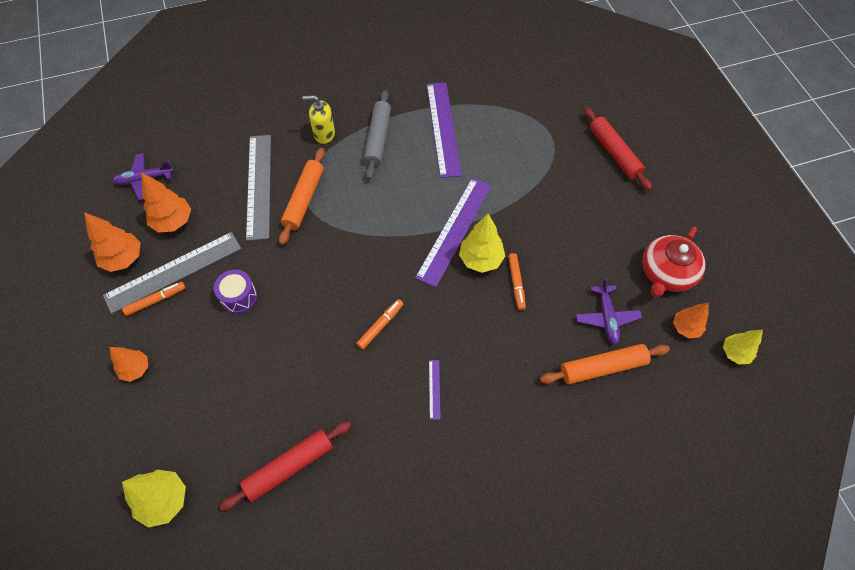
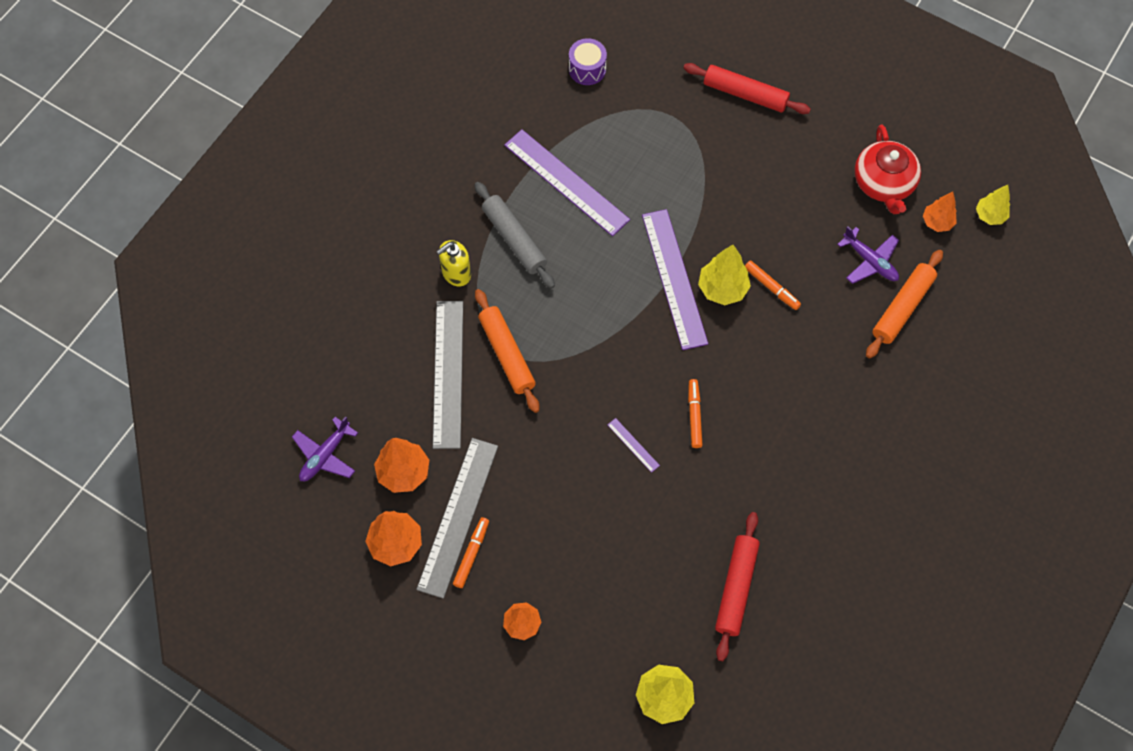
camera: 40 degrees left, 5 degrees up
purple drum [214,270,257,314] -> purple drum moved to [569,38,607,85]
grey ruler [246,135,271,241] -> grey ruler turned 45 degrees clockwise [433,301,463,449]
purple ruler [429,360,440,420] -> purple ruler moved to [608,418,660,473]

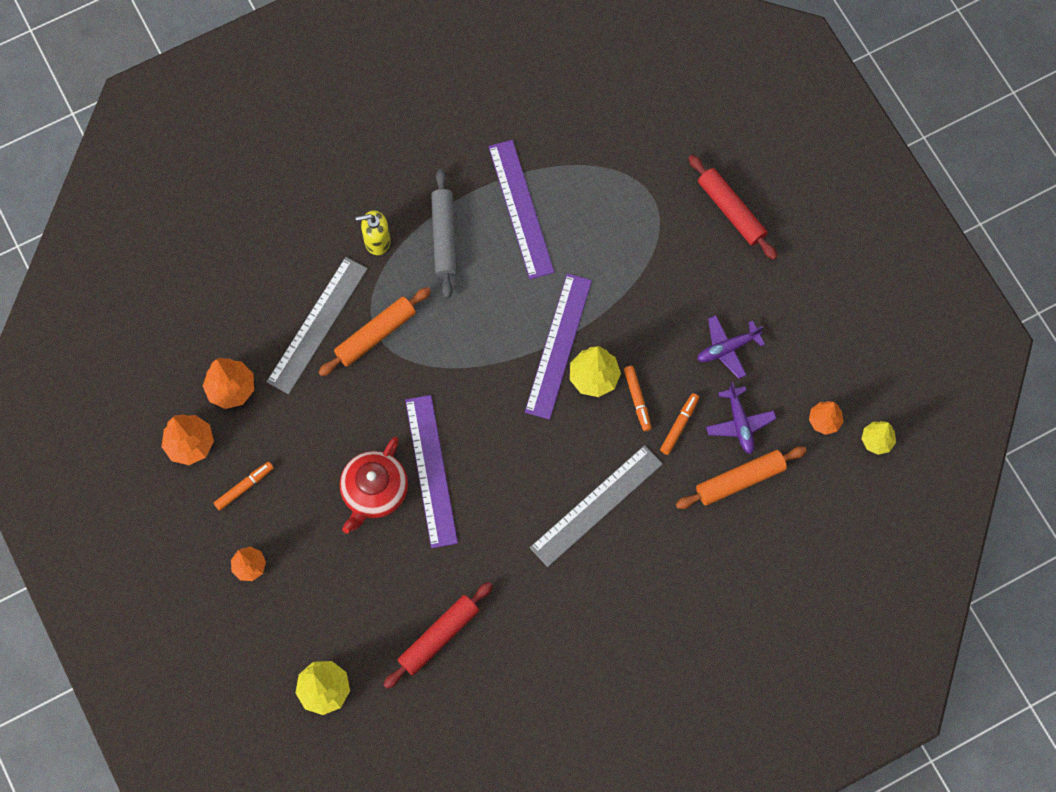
camera: 30 degrees right, 5 degrees up
purple plane [292,416,358,481] -> purple plane moved to [697,315,765,379]
grey ruler [416,438,498,599] -> grey ruler moved to [530,445,663,567]
orange rolling pin [475,289,539,413] -> orange rolling pin turned 45 degrees clockwise [318,287,431,376]
purple drum [569,38,607,85] -> none
purple ruler [608,418,660,473] -> purple ruler [405,395,458,548], size x2.44
orange marker [688,379,703,448] -> orange marker moved to [660,393,699,455]
red teapot [855,124,921,214] -> red teapot moved to [340,437,408,534]

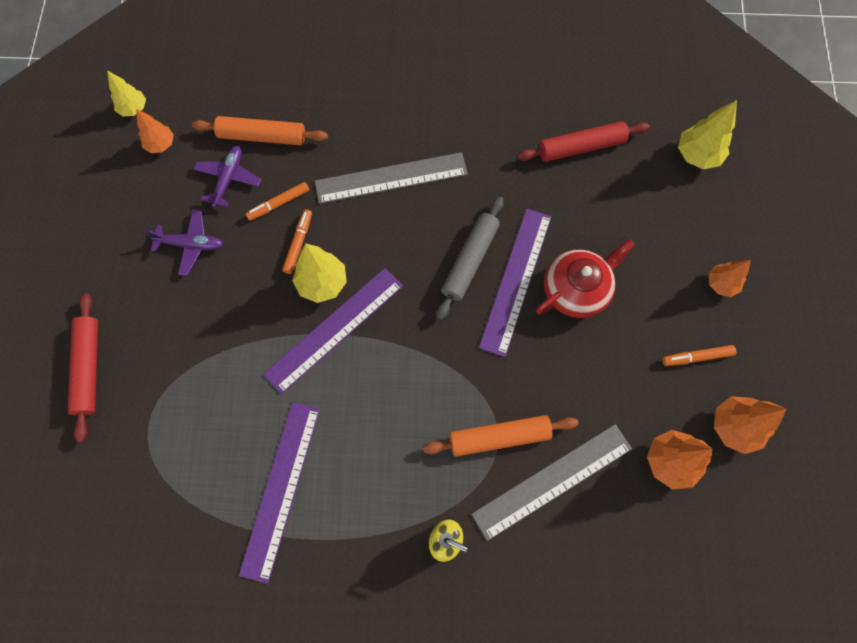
camera: 150 degrees left, 0 degrees up
grey rolling pin [431,169,457,298] -> grey rolling pin moved to [437,197,504,320]

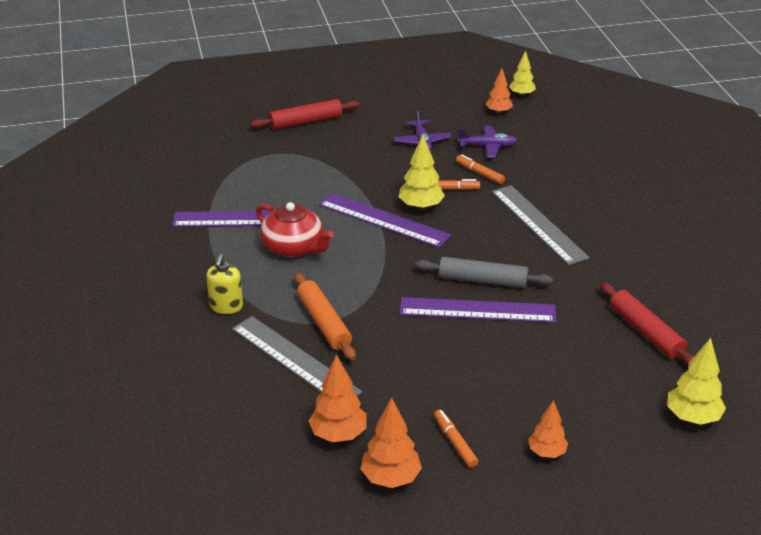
camera: 75 degrees right, 35 degrees down
orange rolling pin [192,116,328,145] -> none
red teapot [536,239,635,318] -> red teapot moved to [256,202,334,257]

